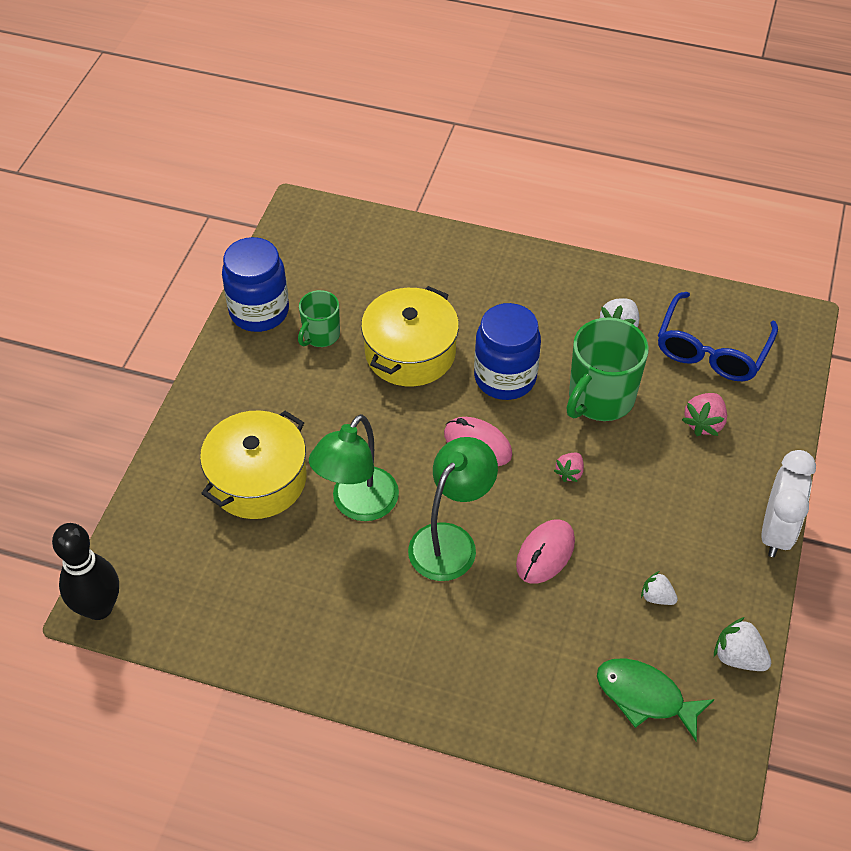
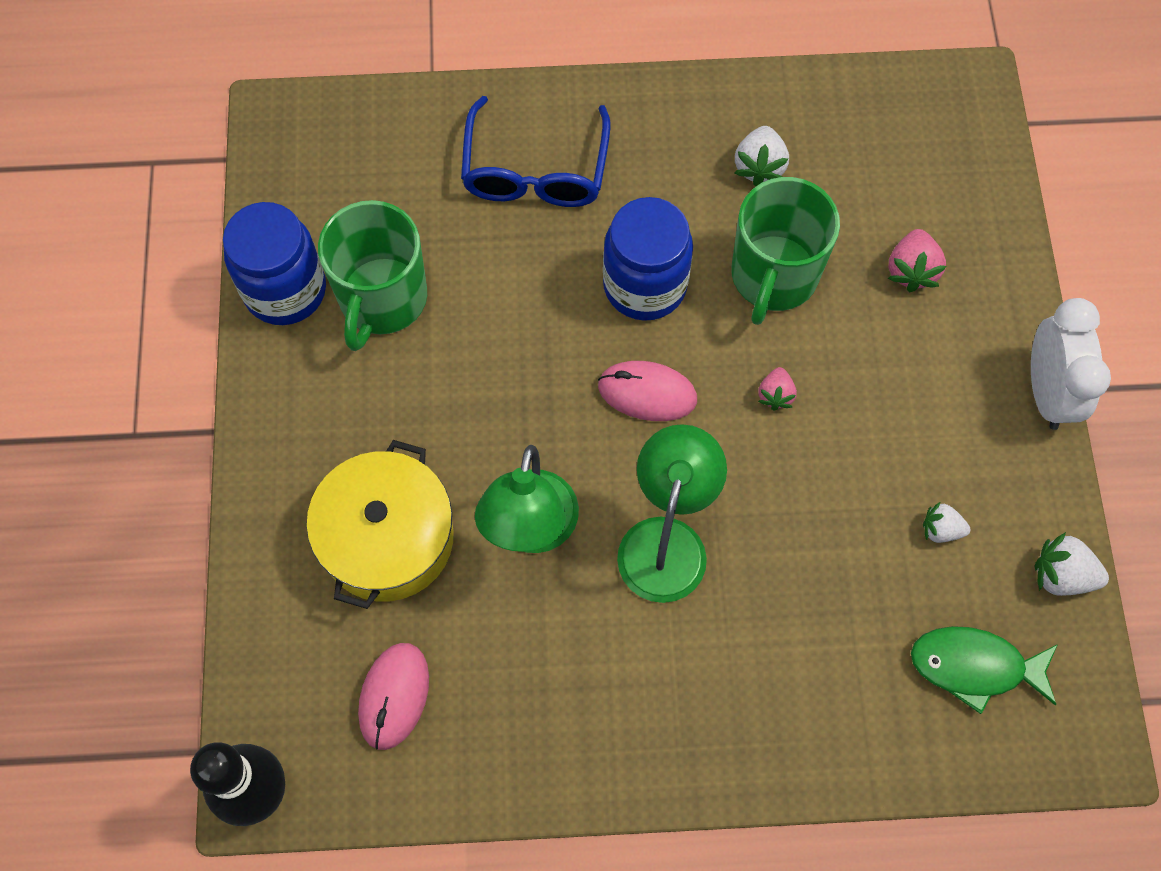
camera: 20 degrees left, 15 degrees up
green mug [298,290,340,347] -> green mug [318,200,427,351], size x1.75
yellow pot [361,286,459,386] -> none
pink mouse [516,520,575,584] -> pink mouse moved to [358,643,429,750]
blue glasses [658,292,778,381] -> blue glasses moved to [461,96,610,207]

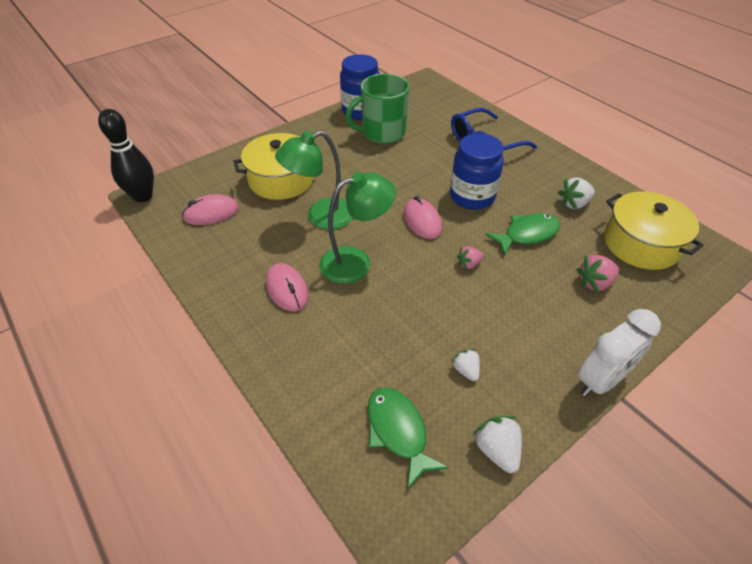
camera: 55 degrees right, 20 degrees down
green mug [731,177,840,325] -> green fish [485,213,560,256]
none -> pink mouse [266,263,309,311]
none -> yellow pot [604,191,704,270]

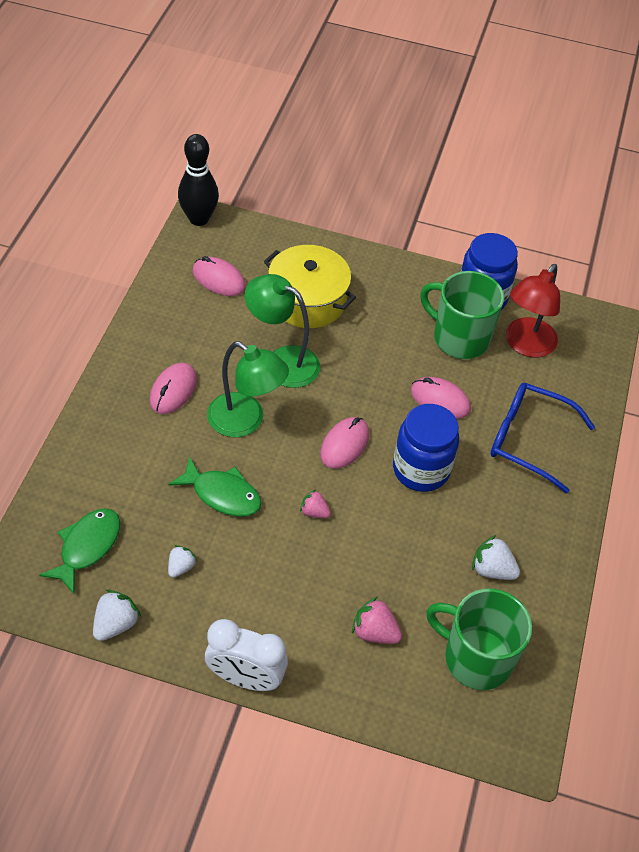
camera: 50 degrees right, 5 degrees up
green fish [485,213,560,256] -> green fish moved to [168,456,262,516]
yellow pot [604,191,704,270] -> green mug [426,589,532,690]
none -> pink mouse [411,377,471,419]
none -> red lamp [506,264,560,357]

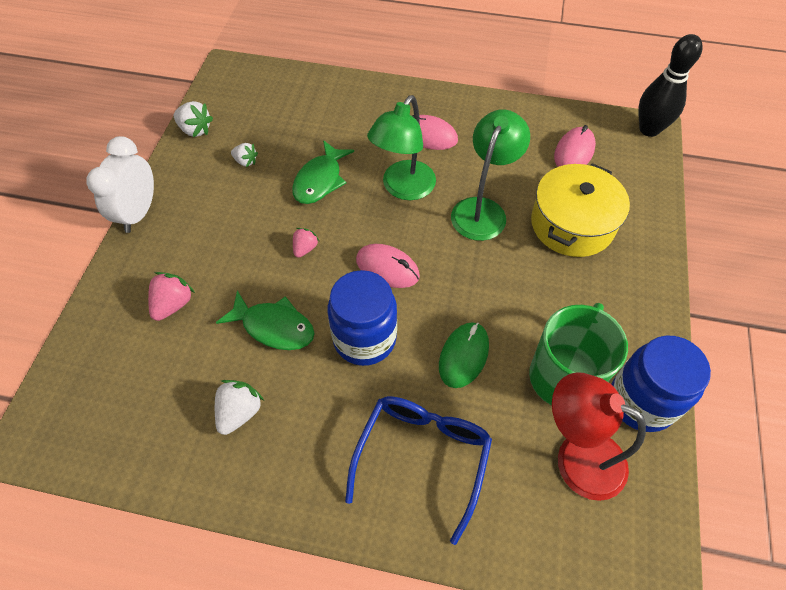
camera: 90 degrees right, 5 degrees up
green fish [39,508,120,594] -> green fish moved to [216,290,315,350]
pink mouse [411,377,471,419] -> green mouse [439,322,489,388]
green mug [426,589,532,690] -> none

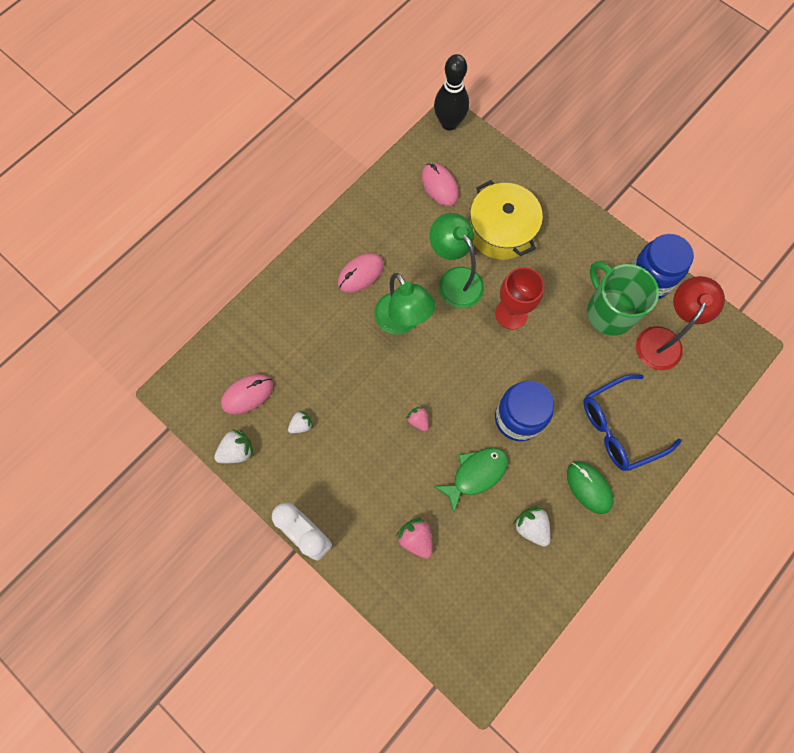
camera: 60 degrees left, 15 degrees up
green fish [292,140,354,204] -> none
blue glasses [345,396,492,545] -> blue glasses turned 75 degrees counterclockwise [583,374,682,471]
pink mouse [356,244,420,288] -> pink mouse moved to [221,374,273,415]
green mouse [439,322,489,388] -> green mouse moved to [567,462,613,514]
red lamp [552,372,646,501] -> red lamp turned 150 degrees clockwise [636,276,725,370]
none -> red goblet [495,267,544,329]

